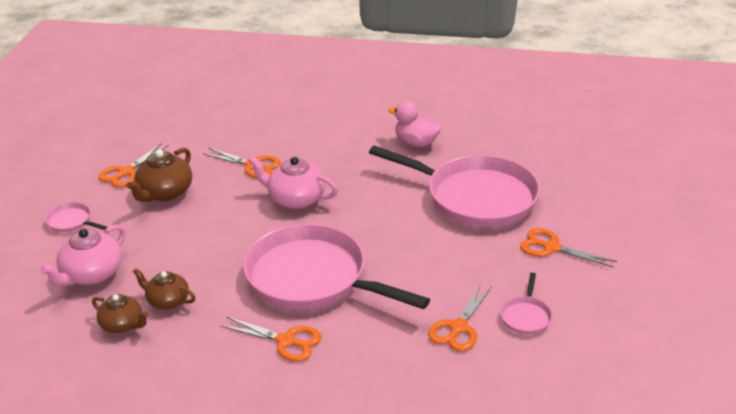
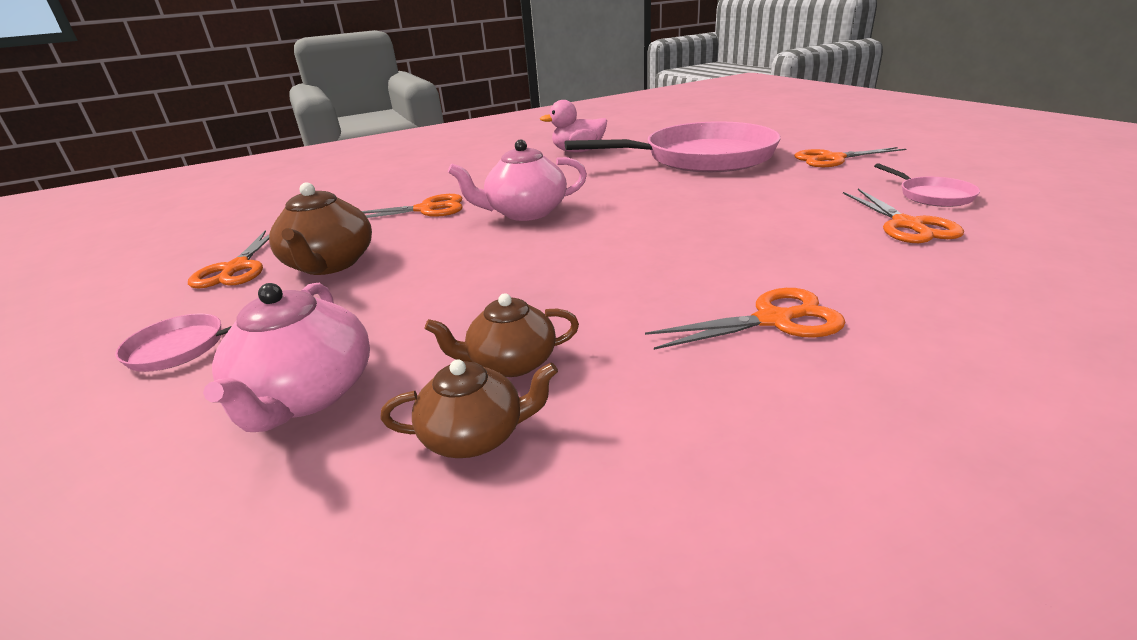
camera: 35 degrees left, 5 degrees down
pink pan [243,224,430,310] -> none

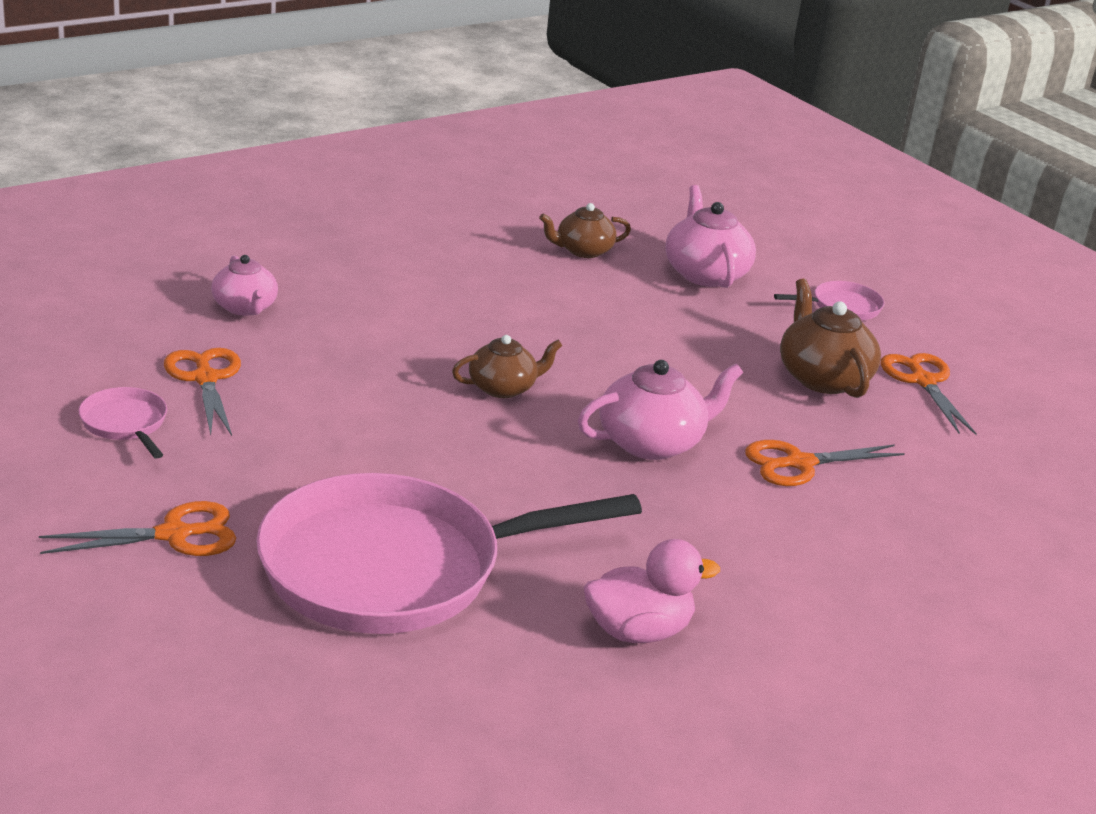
camera: 165 degrees right, 0 degrees up
brown teapot [425,293,579,377] -> brown teapot moved to [452,335,563,398]
orange scissors [645,288,845,350] -> none
none -> pink teapot [211,255,278,316]

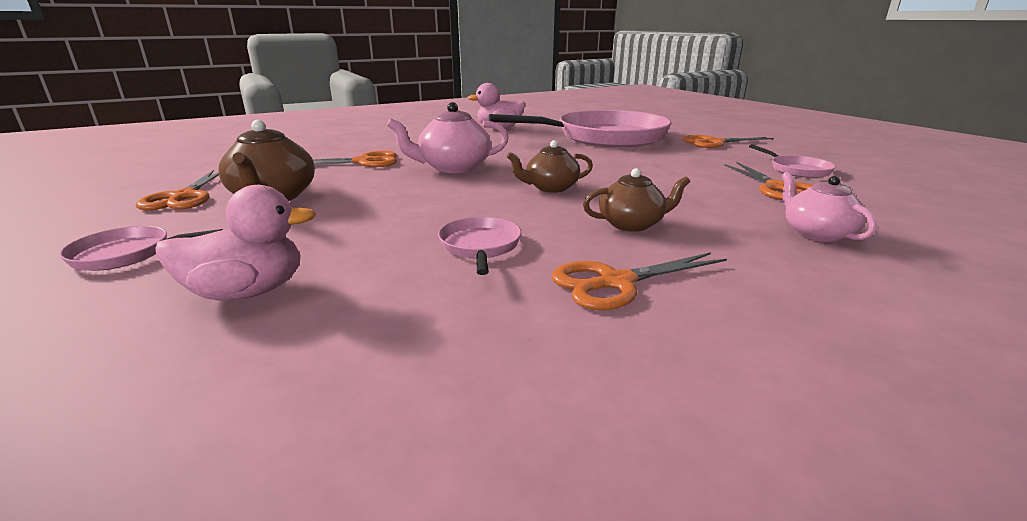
camera: 170 degrees left, 5 degrees down
brown teapot [539,203,631,258] -> brown teapot moved to [583,168,690,232]
pink teapot [665,185,756,288] -> pink duck [155,185,316,301]
none -> pink pan [438,217,521,275]
none -> orange scissors [552,252,727,310]

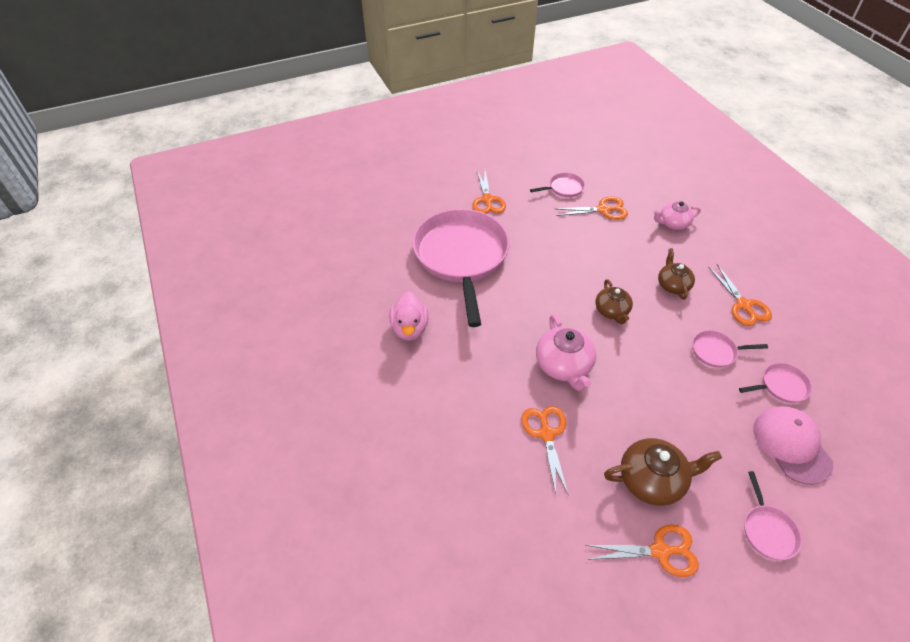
camera: 85 degrees left, 25 degrees up
pink duck [155,185,316,301] -> pink cap [753,406,833,485]
none -> pink pan [739,363,812,403]

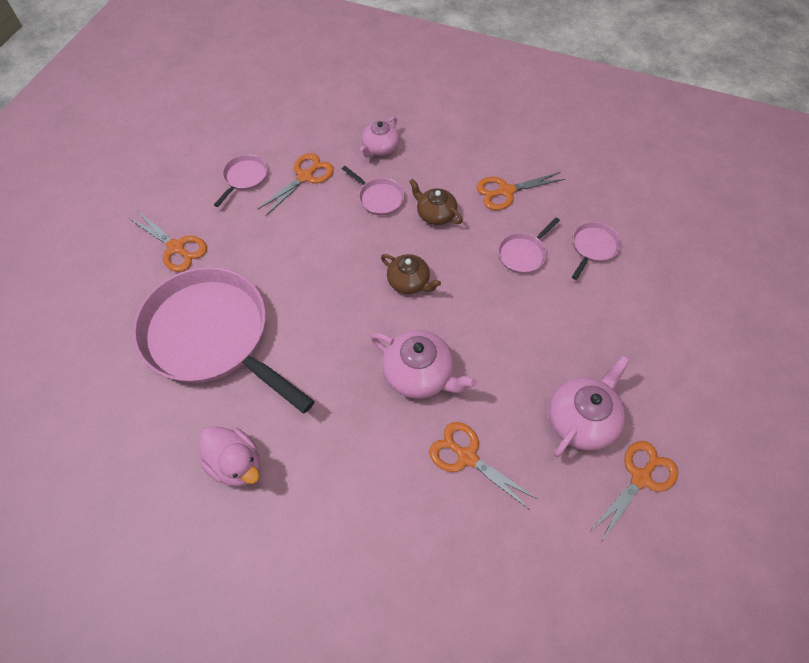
camera: 45 degrees left, 10 degrees up
brown teapot [604,438,722,506] -> pink teapot [549,355,630,457]
orange scissors [708,264,772,326] -> orange scissors turned 135 degrees clockwise [477,172,565,210]
pink pan [744,471,802,560] -> pink pan moved to [342,166,405,215]
pink cap [753,406,833,485] -> none

